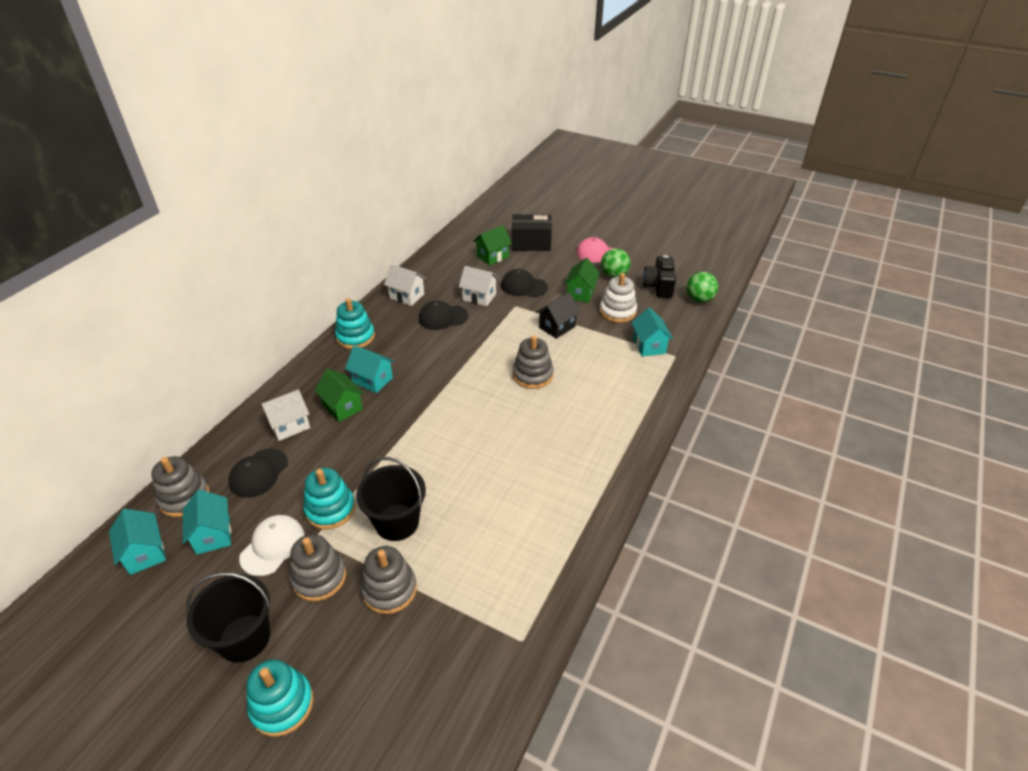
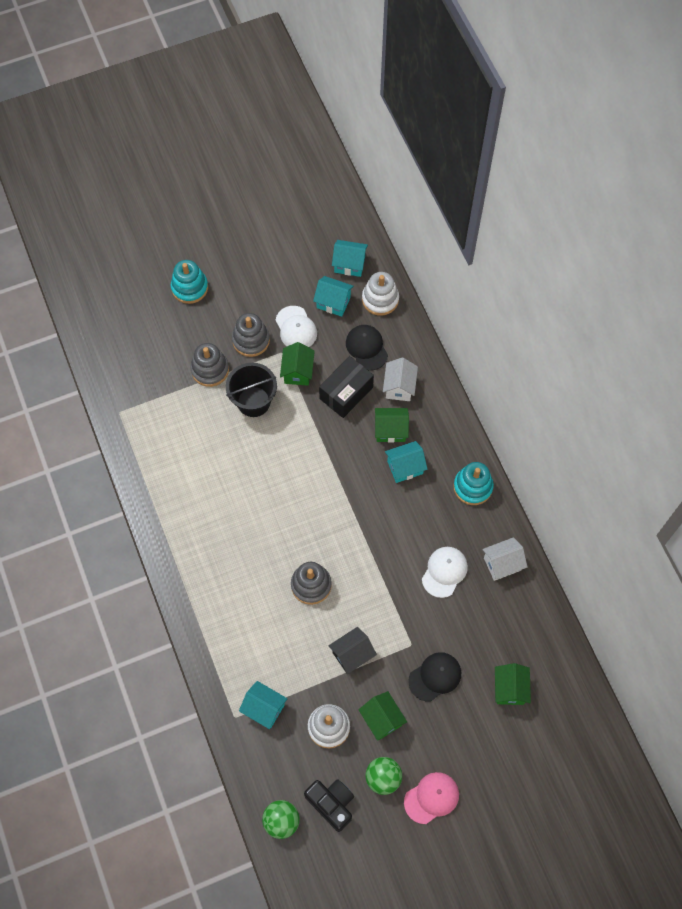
camera: 130 degrees right, 25 degrees up
grey stacking toy [151,456,209,517] -> white stacking toy [362,272,399,316]
black bucket [186,572,271,663] -> none
turquoise stacking toy [303,468,355,530] -> green house [280,342,315,386]
black cap [419,301,468,330] -> white cap [422,547,468,598]
white house [459,266,499,307] -> none
black box [512,214,552,251] -> black box moved to [319,356,374,418]
black house [536,292,581,339] -> black house turned 60 degrees clockwise [329,627,377,674]

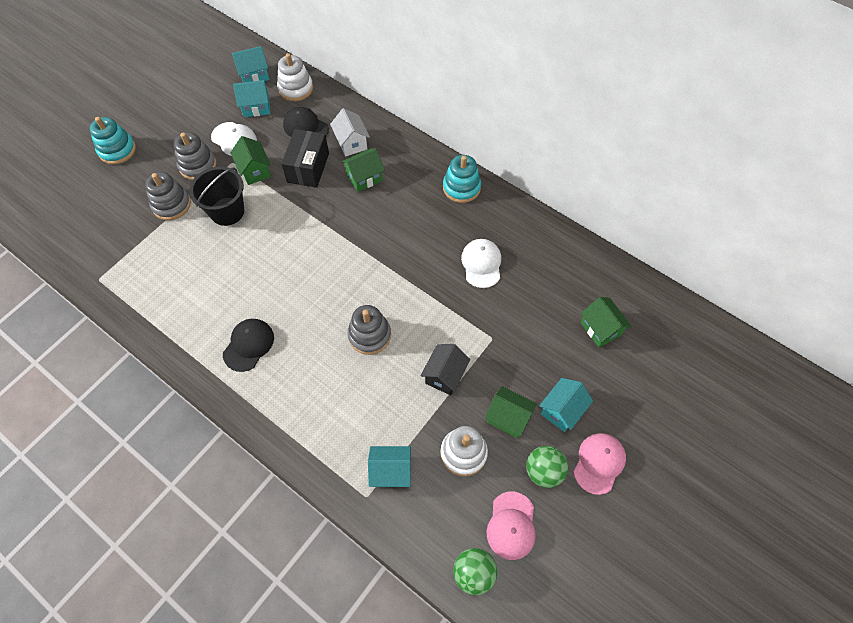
camera: 30 degrees left, 5 degrees down
black camera [304,779,354,832] -> pink cap [487,492,536,560]
turquoise house [385,441,427,483] -> turquoise house moved to [539,378,593,432]
black cap [408,652,461,702] -> black cap moved to [223,319,274,372]
white house [482,537,527,581] -> none

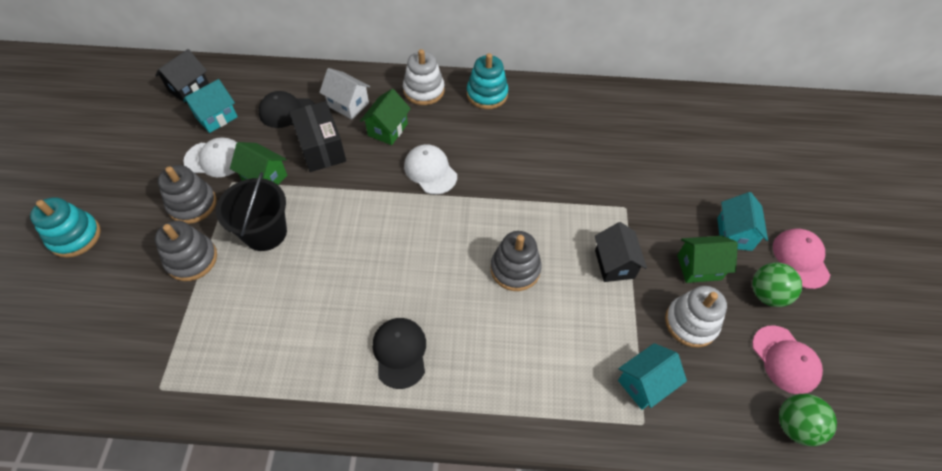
camera: 35 degrees left, 5 degrees down
turquoise house [232,46,269,82] -> black house [155,49,209,103]
white stacking toy [277,53,313,101] -> white stacking toy moved to [403,49,445,105]
white cap [461,239,501,288] -> white cap moved to [404,144,457,195]
green house [581,297,632,347] -> none

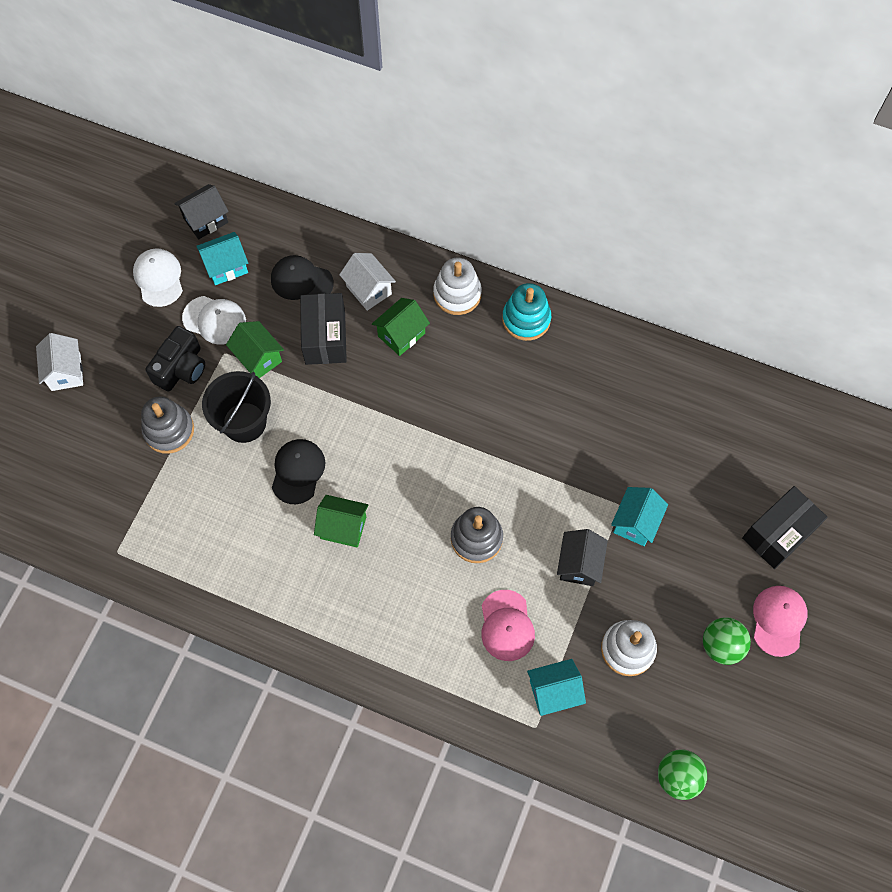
camera: 20 degrees right, 10 degrees up
turquoise stacking toy [30,197,101,258] -> white house [36,333,83,391]
grey stacking toy [158,165,217,224] -> black camera [146,326,205,392]
black cap [373,318,426,389] -> black cap moved to [272,439,325,504]
white cap [404,144,457,195] -> white cap moved to [133,248,183,307]
green house [677,236,738,283] -> green house moved to [314,495,369,548]
turquoise house [717,192,768,251] -> turquoise house moved to [611,487,668,546]
pink cap [752,325,823,394] -> pink cap moved to [481,590,535,661]
none -> black box [742,486,828,569]

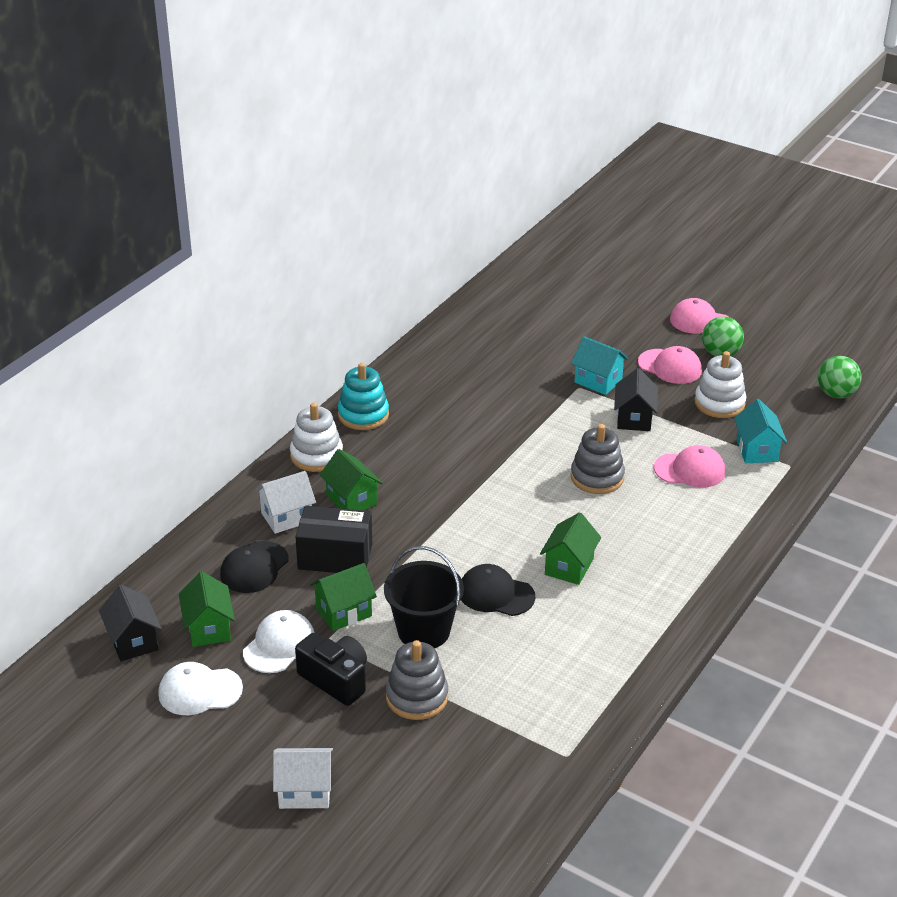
camera: 80 degrees left, 30 degrees down
turquoise house [196,232,248,285] -> green house [179,571,235,647]
black house [557,529,608,586] -> black house turned 75 degrees clockwise [614,368,658,431]
black box [742,486,828,569] -> none
none -> pink cap [638,346,702,384]

